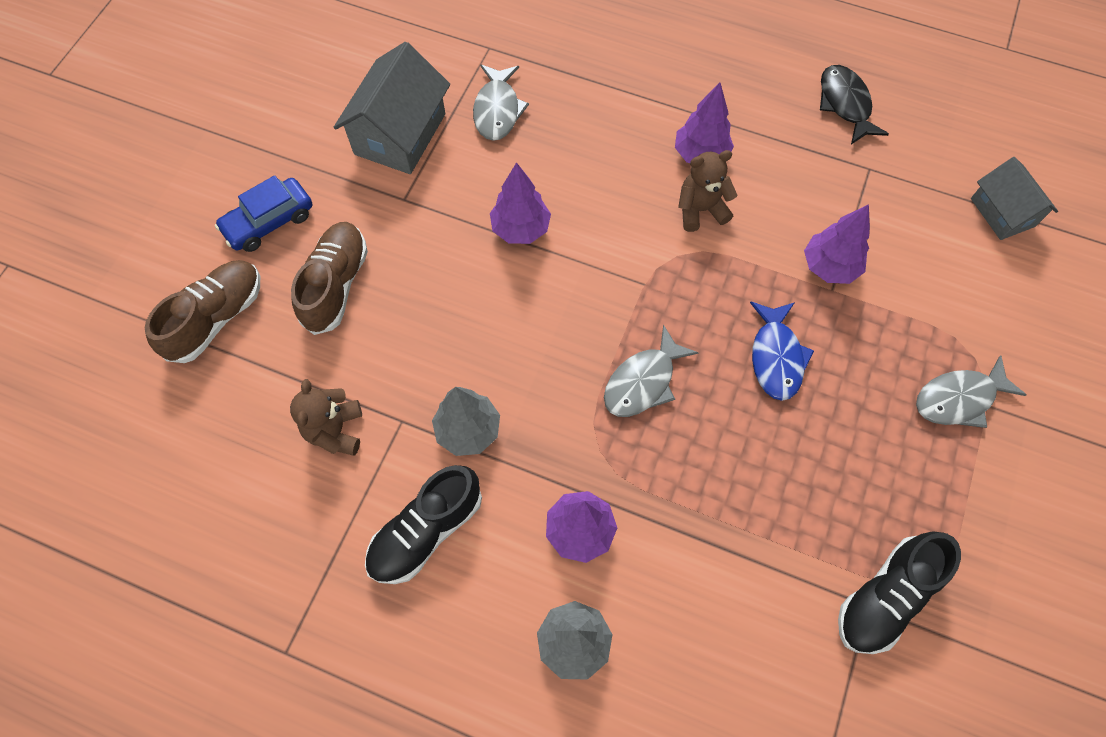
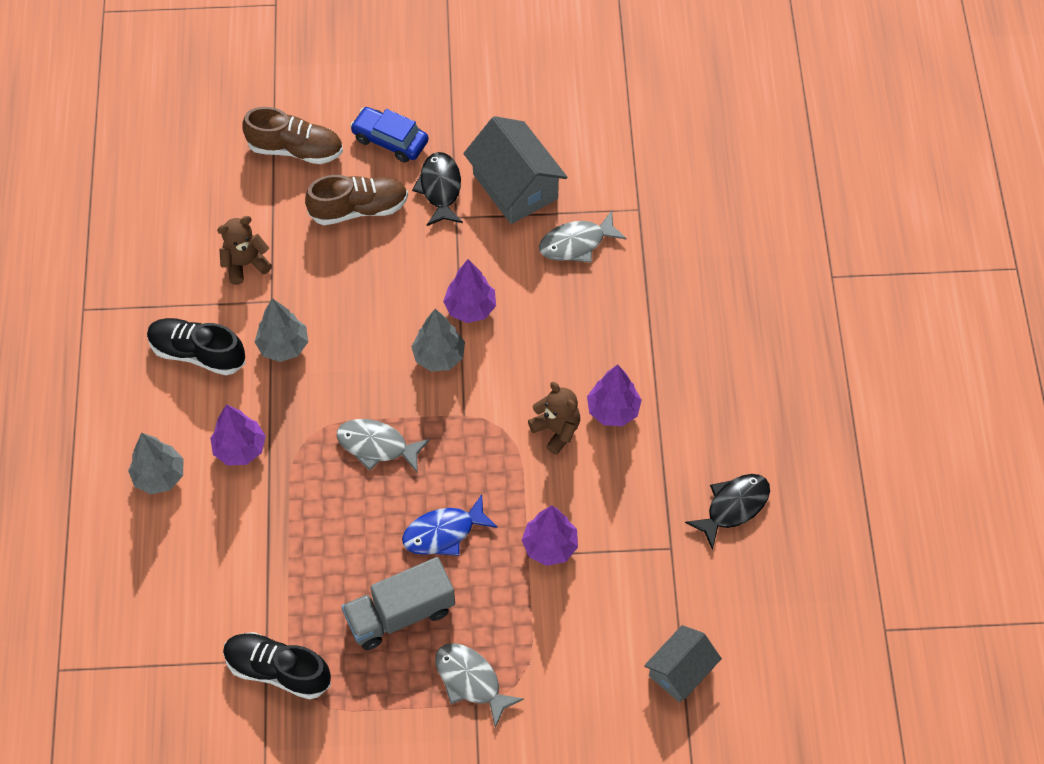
camera: 65 degrees right, 5 degrees down
grey house [334,42,450,174] -> grey house turned 60 degrees clockwise [463,116,567,224]
none -> grey truck [341,557,455,650]
none -> grey tree [411,309,465,372]
none -> black fish [412,152,463,226]

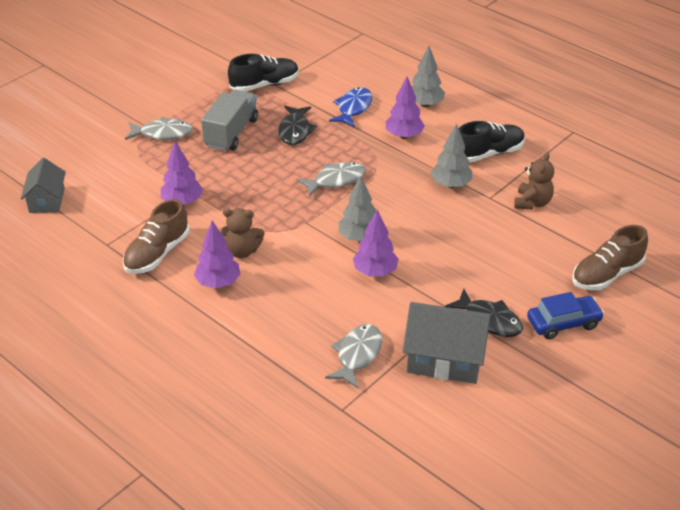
camera: 135 degrees right, 20 degrees down
brown shoe [305,175,408,225] -> brown shoe moved to [123,199,189,274]
blue fish [402,494,498,556] -> blue fish moved to [329,87,372,127]
black fish [685,474,770,550] -> black fish moved to [278,106,317,145]

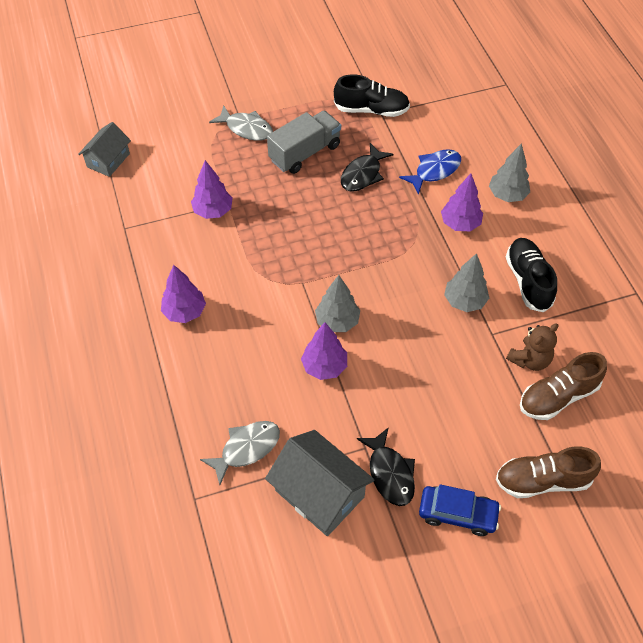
camera: 30 degrees right, 15 degrees up
brown shoe [123,199,189,274] -> brown shoe moved to [520,352,607,420]
brown teddy bear [220,208,264,258] -> none
grey fish [296,162,366,197] -> none
black shoe [459,121,525,163] -> black shoe turned 105 degrees counterclockwise [506,238,557,312]

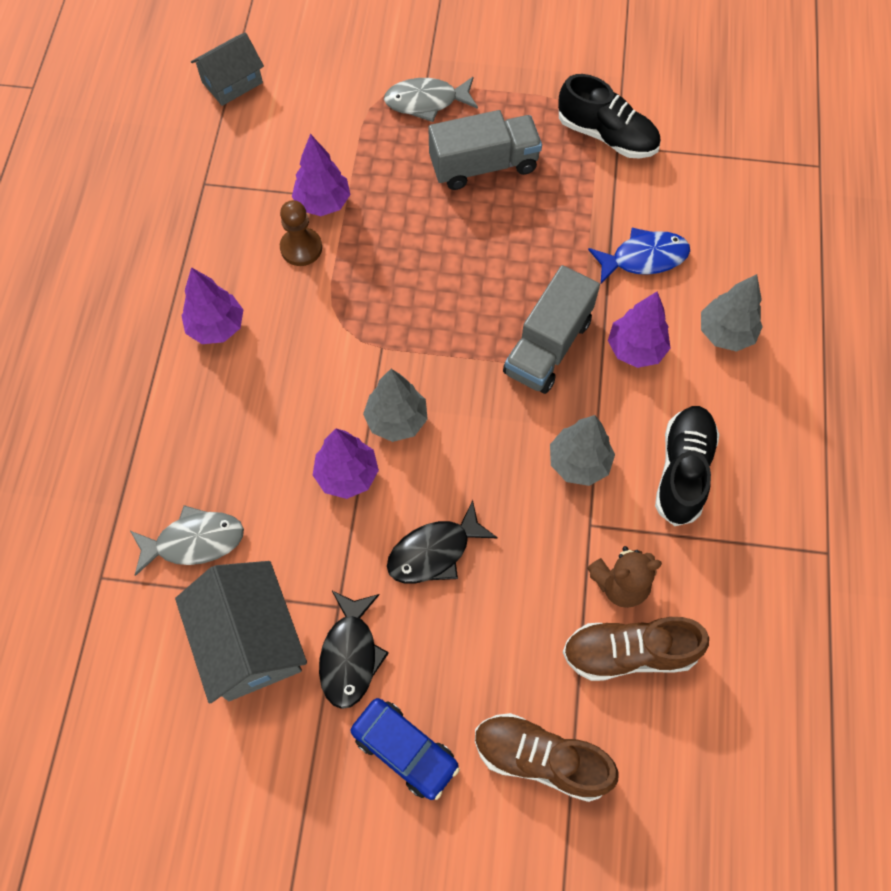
camera: 25 degrees right, 10 degrees up
grey fish [209,105,273,141] -> grey fish turned 120 degrees clockwise [384,77,478,122]
black fish [341,143,394,192] -> black fish moved to [387,500,498,583]
none -> brown pawn [280,200,322,266]
none -> grey truck [503,265,600,394]

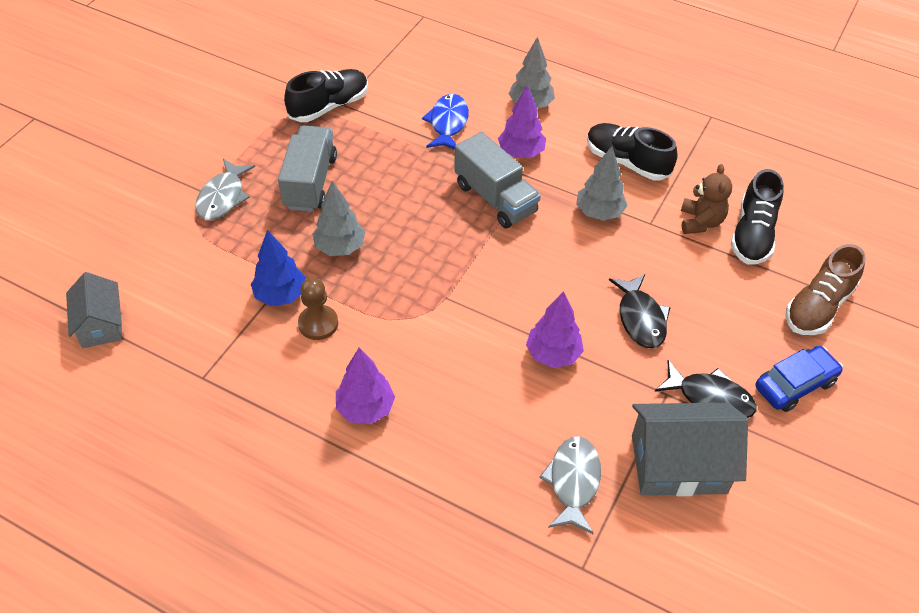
camera: 70 degrees left, 15 degrees down
purple tree [292,134,350,216] -> blue tree [251,229,306,306]
grey tree [363,369,428,442] -> grey tree moved to [312,181,365,256]
brown shoe [563,617,709,681] -> black shoe [731,169,784,265]

